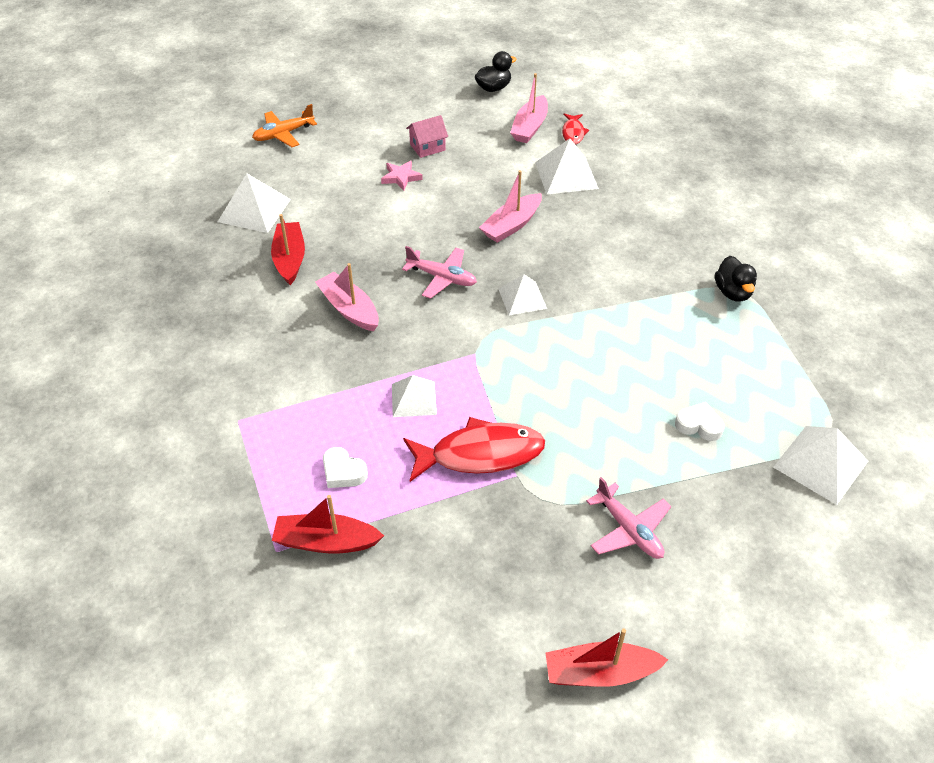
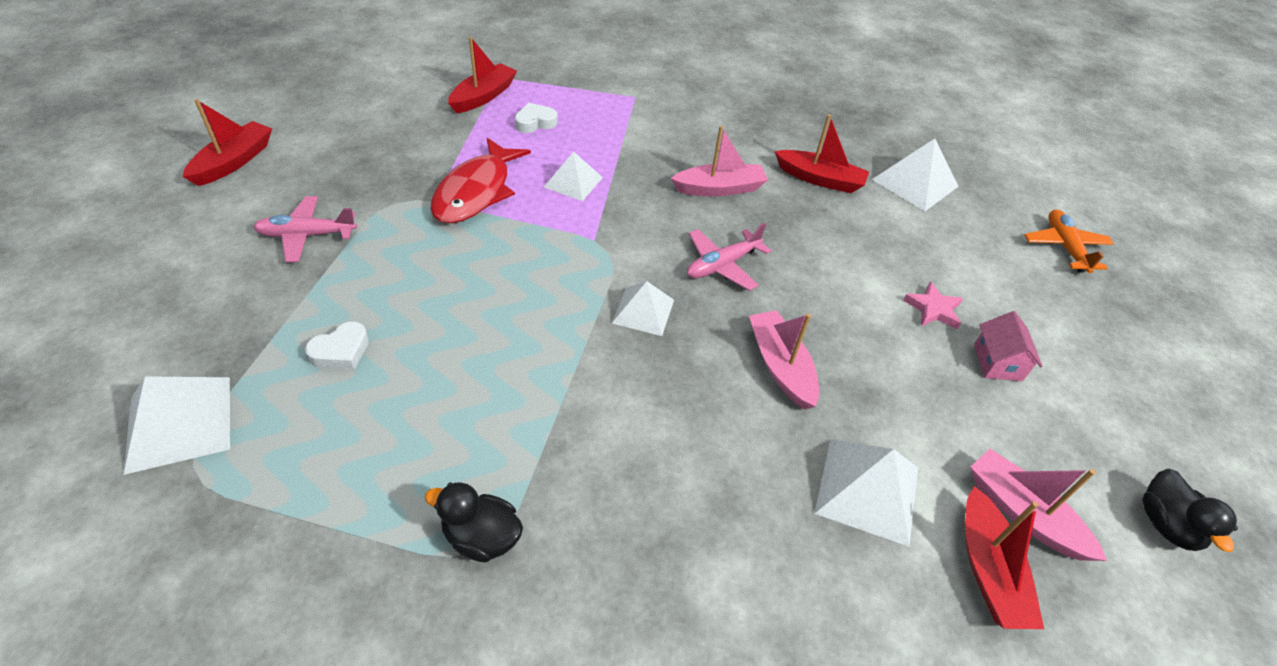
camera: 115 degrees right, 0 degrees up
red fish [562,113,589,145] -> red boat [965,486,1044,629]

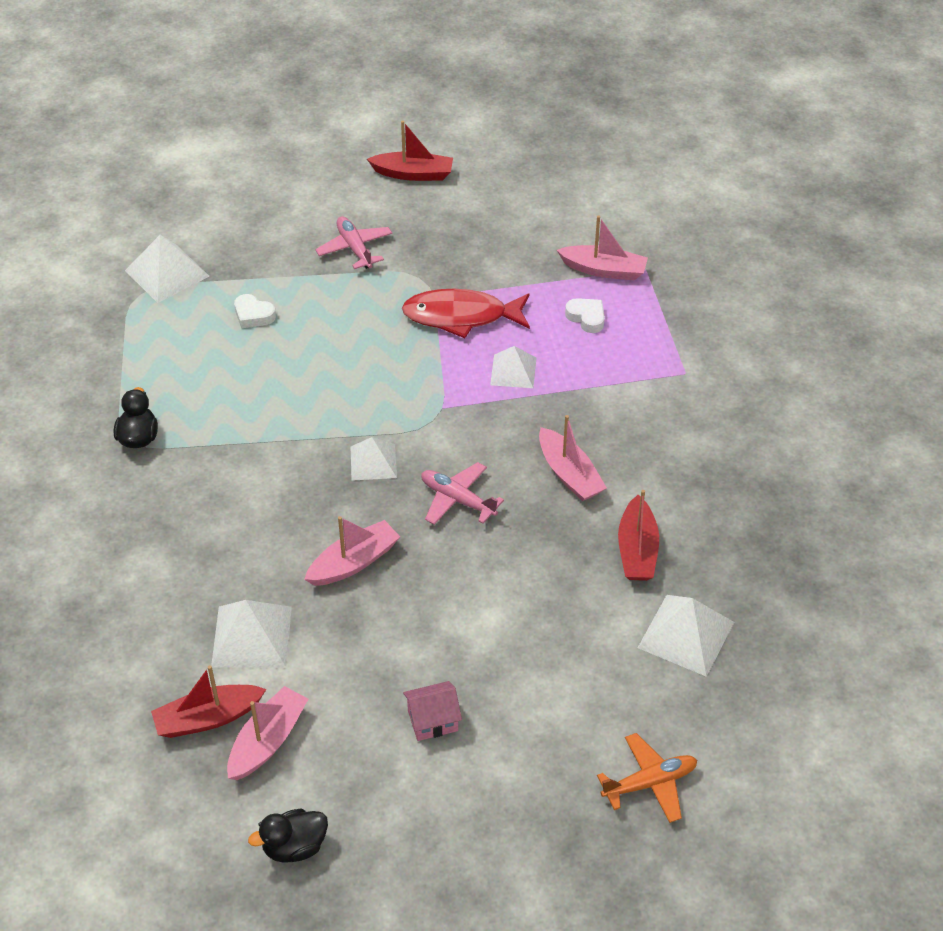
camera: 75 degrees right, 0 degrees up
red boat [448,37,517,113] -> pink boat [557,216,648,280]
pink star [903,282,963,329] -> none

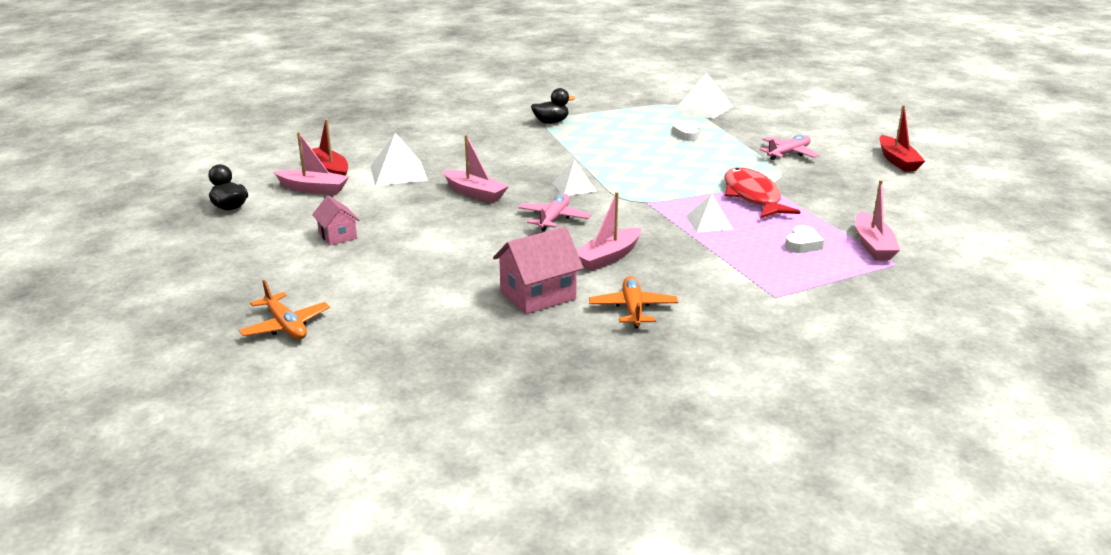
camera: 75 degrees right, 20 degrees down
red boat [618,490,659,581] -> pink house [493,227,584,314]
white pyramid [638,595,734,677] -> none
none -> orange plane [589,276,678,328]

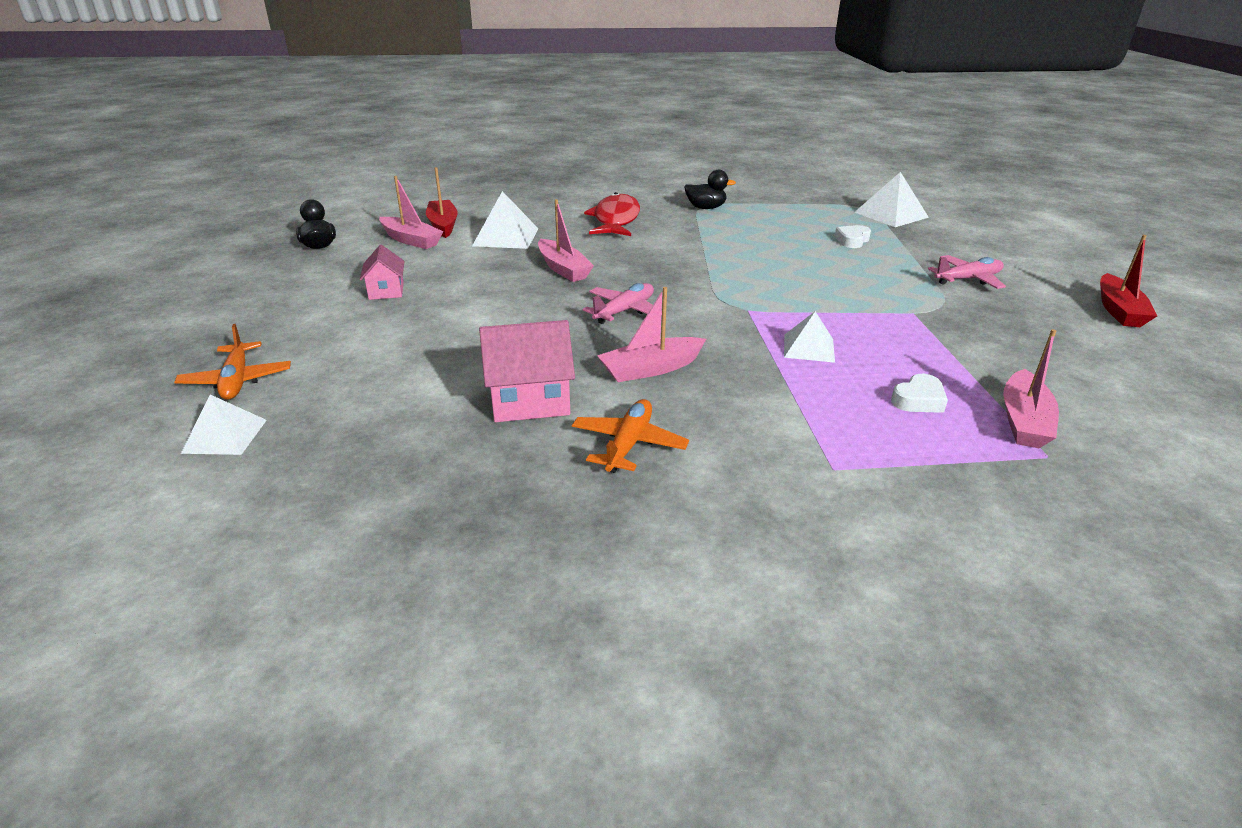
camera: 20 degrees right, 5 degrees up
white pyramid [552,160,597,196] -> white pyramid moved to [181,395,267,455]
red fish [724,168,801,219] -> red fish moved to [584,192,640,236]

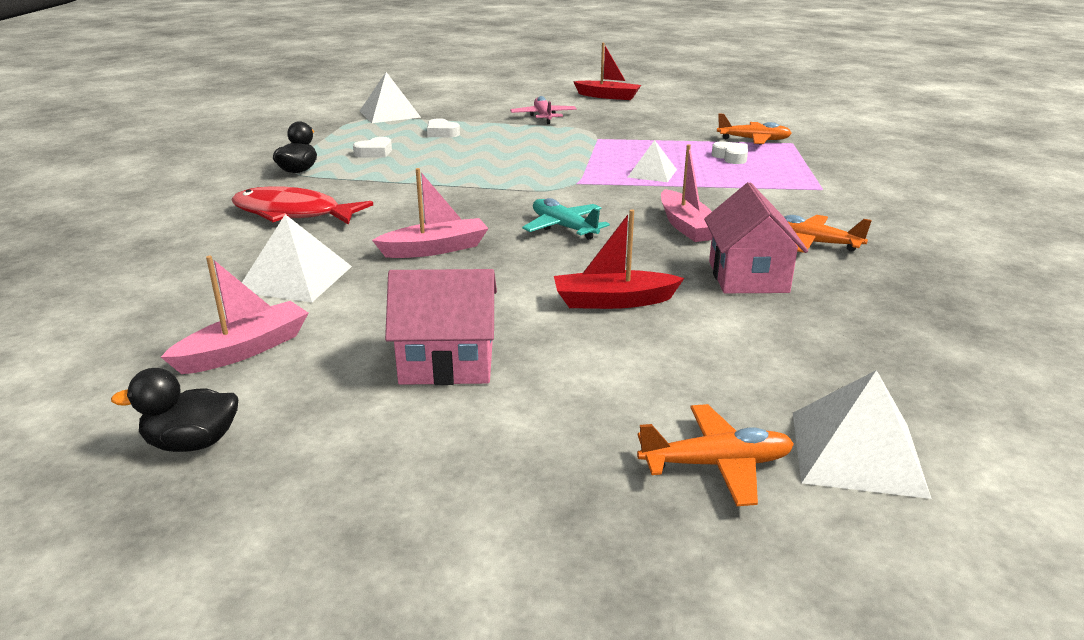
camera: 80 degrees left, 5 degrees down
white pyramid [181,395,267,455] -> white pyramid [793,370,932,499], size x1.51
pink house [360,245,405,300] -> pink house [385,269,497,385], size x1.62
red boat [426,167,458,238] -> red boat moved to [554,209,684,309]
pink plane [583,283,662,324] -> turquoise plane [522,198,610,240]
pink boat [1003,329,1059,448] -> orange plane [717,114,792,145]
none -> white heart [353,137,392,158]

